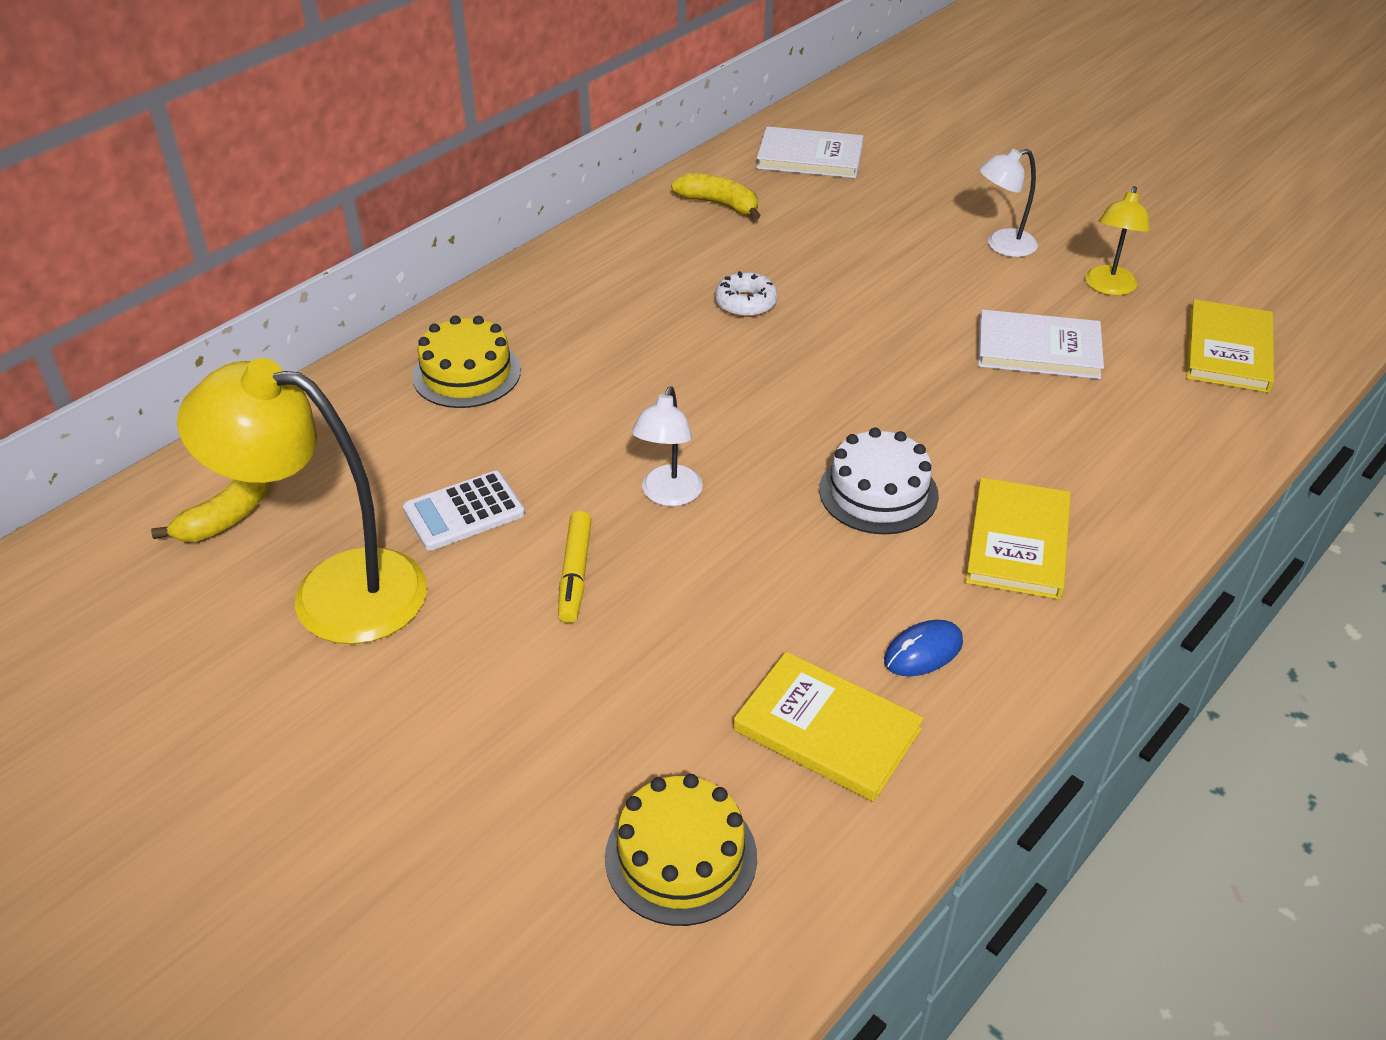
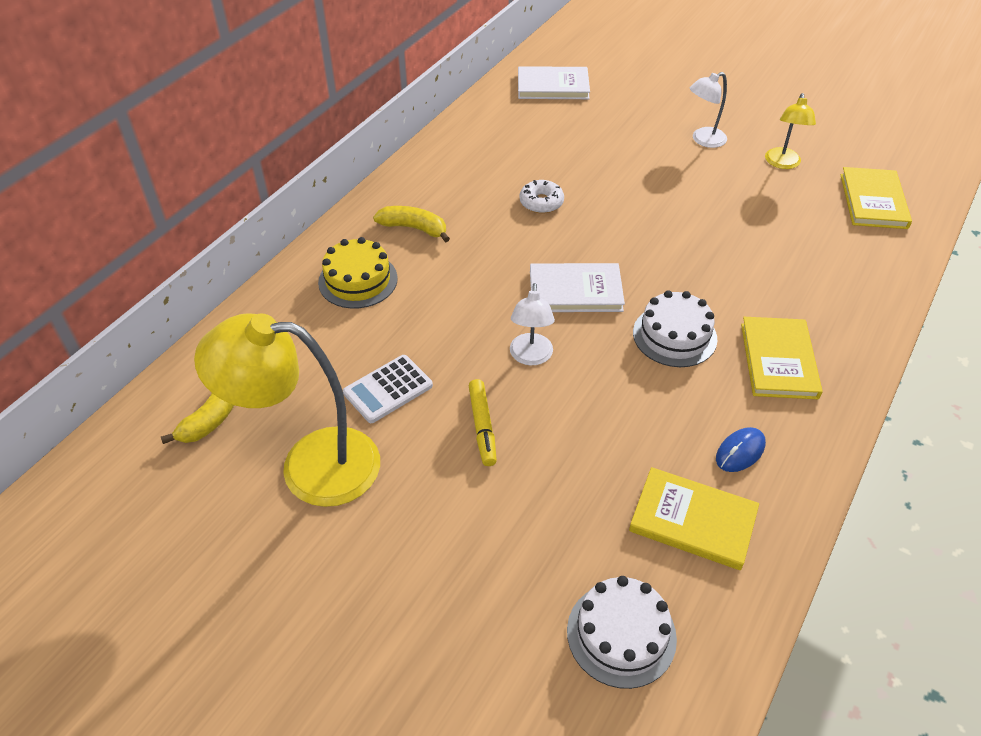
camera: 10 degrees left, 5 degrees up
yellow cake [605,774,757,926] -> white cake [567,576,677,689]
yellow banana [671,173,761,220] -> yellow banana moved to [373,206,450,242]
white book [978,310,1104,379] -> white book moved to [530,263,625,312]

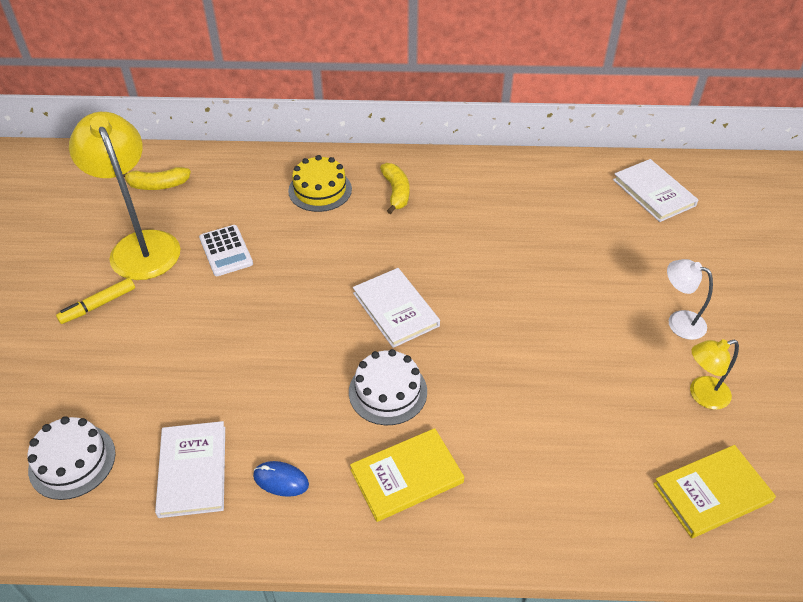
camera: 60 degrees right, 0 degrees up
white calculator [343,355,433,423] -> white calculator turned 135 degrees counterclockwise [199,225,253,276]
yellow marker [469,379,497,466] -> yellow marker moved to [56,278,135,324]
white lamp [510,283,555,365] -> none
white donut [520,180,564,214] -> none
yellow book [629,467,759,570] -> white book [155,421,225,518]

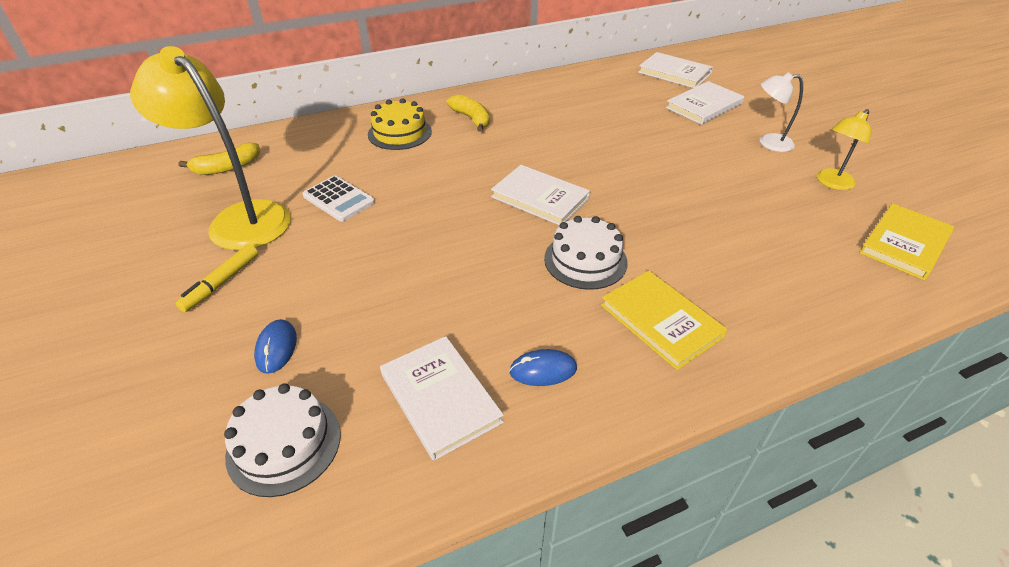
camera: 25 degrees left, 5 degrees down
yellow book [350,428,464,522] -> yellow book turned 75 degrees counterclockwise [601,270,727,370]
none -> blue mouse [254,319,297,374]
none -> white book [666,81,744,125]

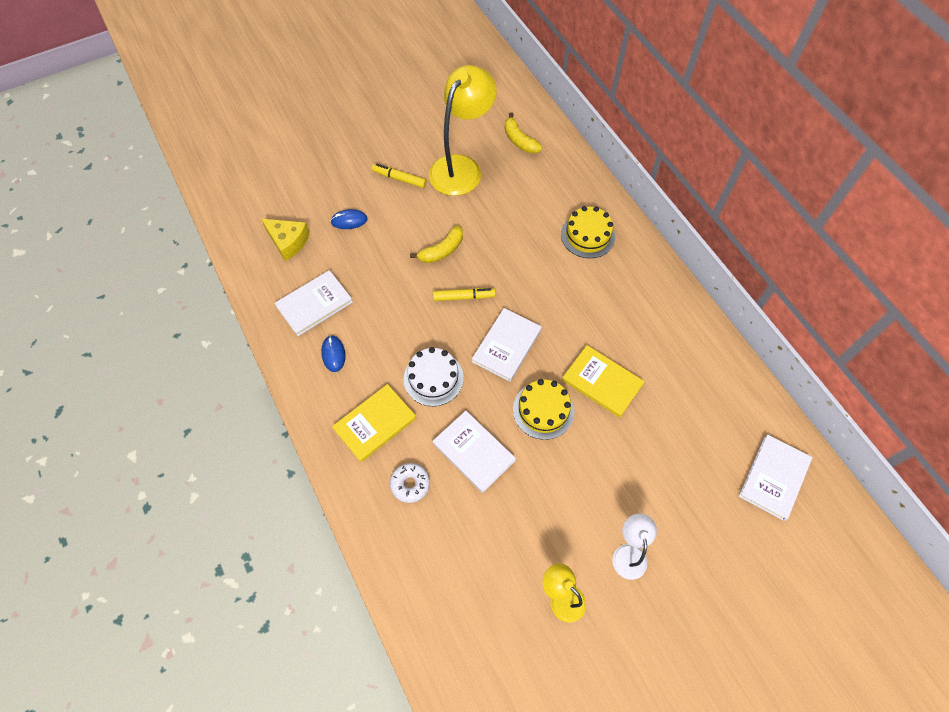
camera: 85 degrees right, 20 degrees up
white cake [224,383,341,497] -> yellow cheese [261,219,310,261]
white calculator [302,176,375,222] -> none
yellow banana [447,94,490,132] -> yellow banana moved to [410,225,463,263]
white book [666,81,744,125] -> white book moved to [433,411,516,493]
yellow book [859,203,954,280] -> yellow book moved to [562,345,645,418]
none -> white donut [390,463,430,503]
none -> yellow marker [433,288,496,301]
none -> yellow cake [513,379,574,440]

